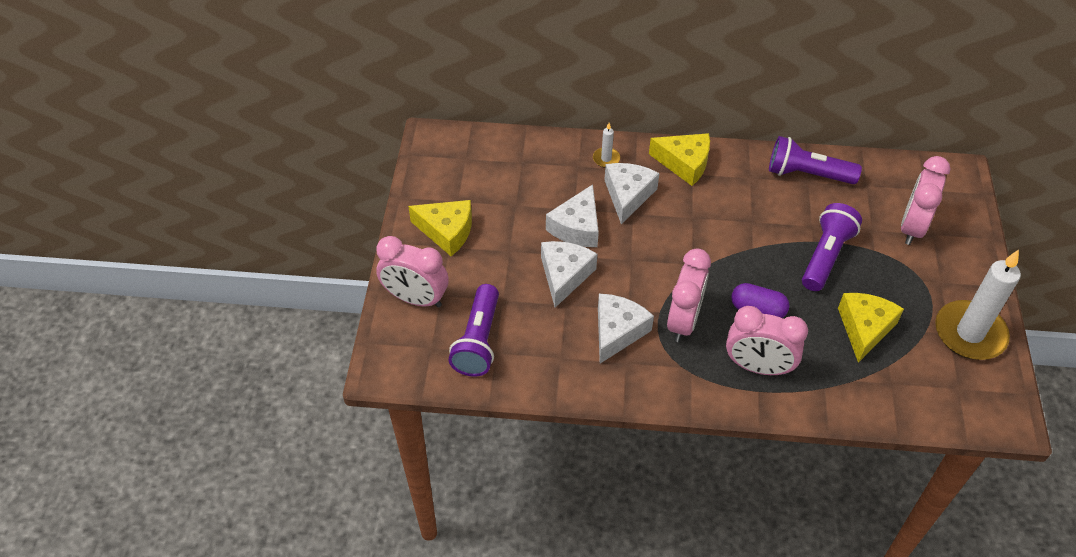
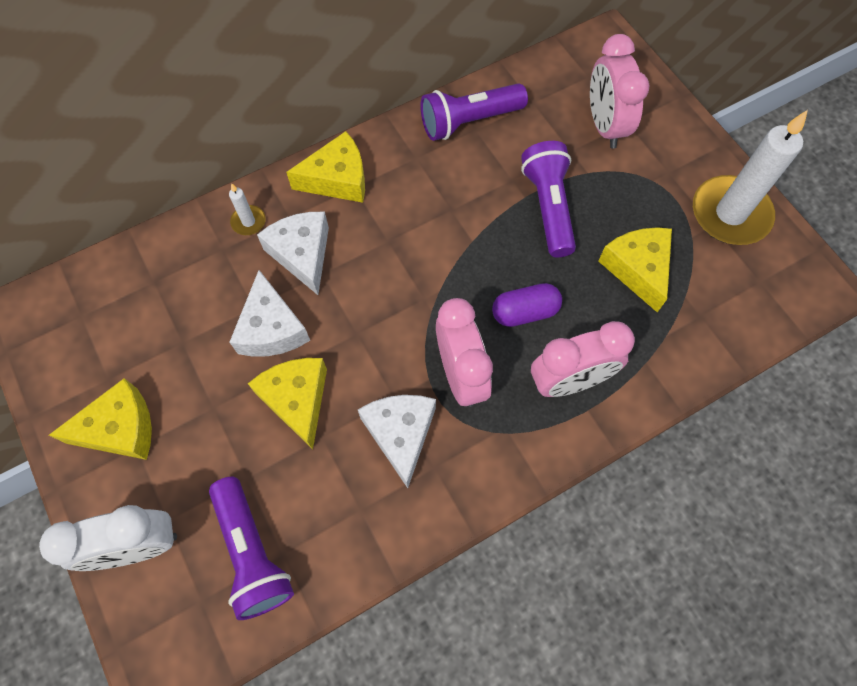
camera: 35 degrees left, 15 degrees up
pink clock [376,236,449,307] -> white clock [39,505,177,571]
white cheese [541,241,597,308] -> yellow cheese [248,358,327,449]

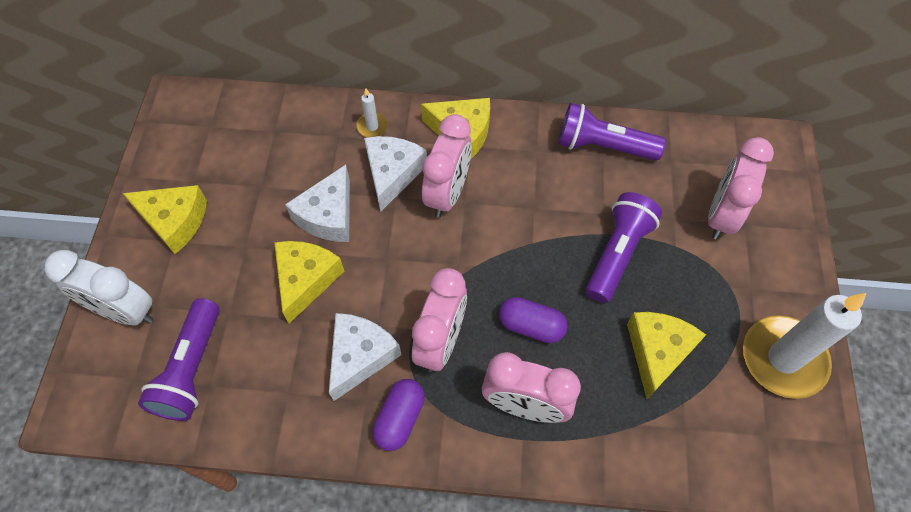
camera: 35 degrees right, 5 degrees down
none -> purple capsule [372,379,425,451]
none -> pink clock [422,114,472,218]

